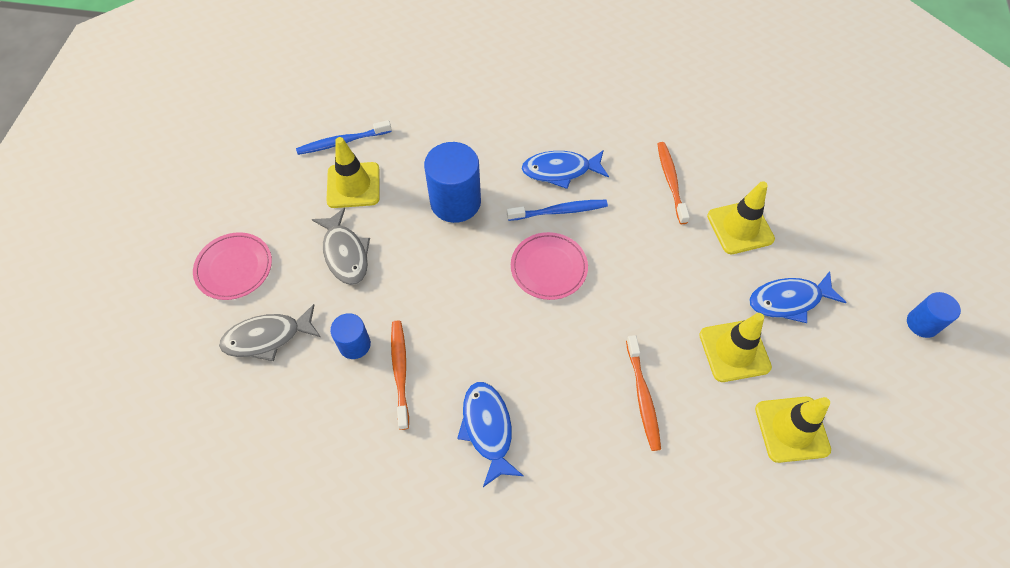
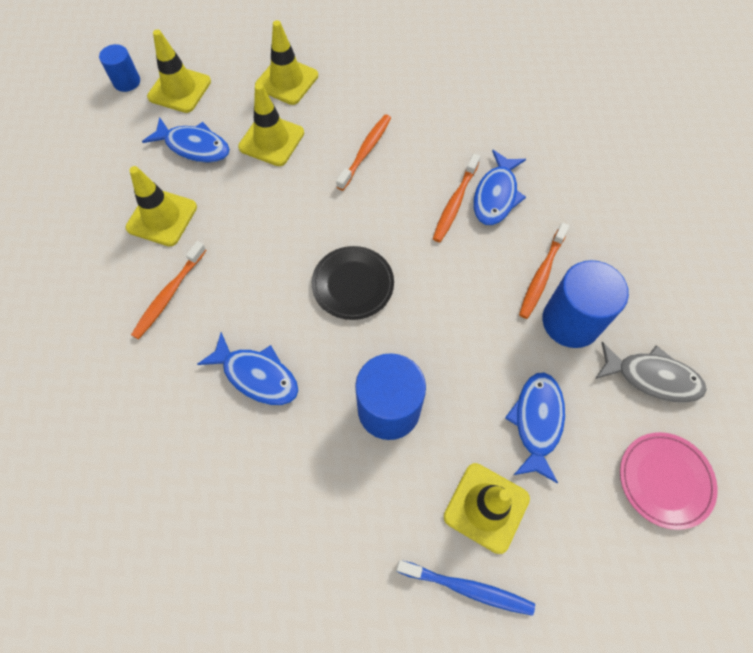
camera: 145 degrees left, 5 degrees up
grey fish [312,208,370,285] -> blue fish [505,372,565,483]
blue cylinder [330,313,371,359] -> blue cylinder [542,260,629,348], size x1.77
blue toothbrush [507,200,608,221] -> none
pink plate [511,232,588,300] -> black plate [312,246,394,320]
none -> yellow traffic cone [147,29,211,113]
none -> orange toothbrush [433,154,480,242]

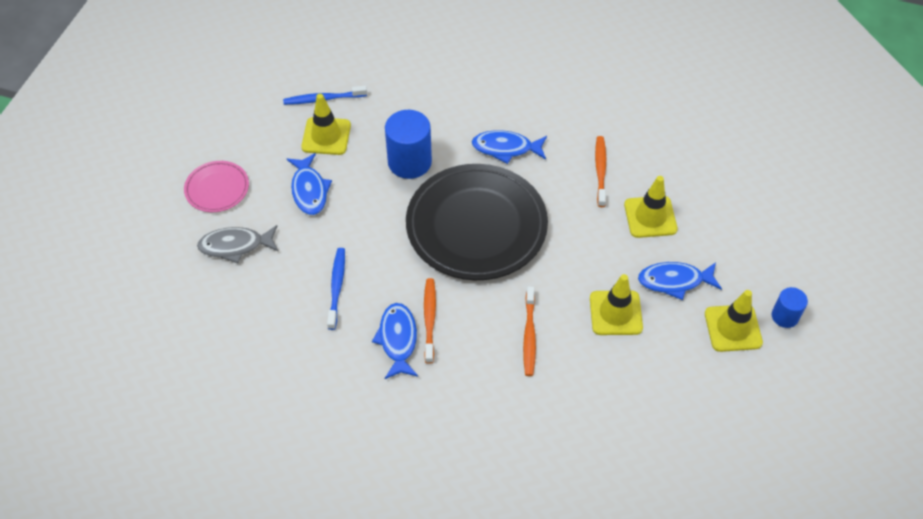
camera: 155 degrees right, 10 degrees down
yellow traffic cone [255,20,318,105] -> none
black plate [312,246,394,320] -> black plate [406,164,548,280], size x2.14
orange toothbrush [519,222,570,319] -> blue toothbrush [327,248,345,330]
blue cylinder [542,260,629,348] -> none

